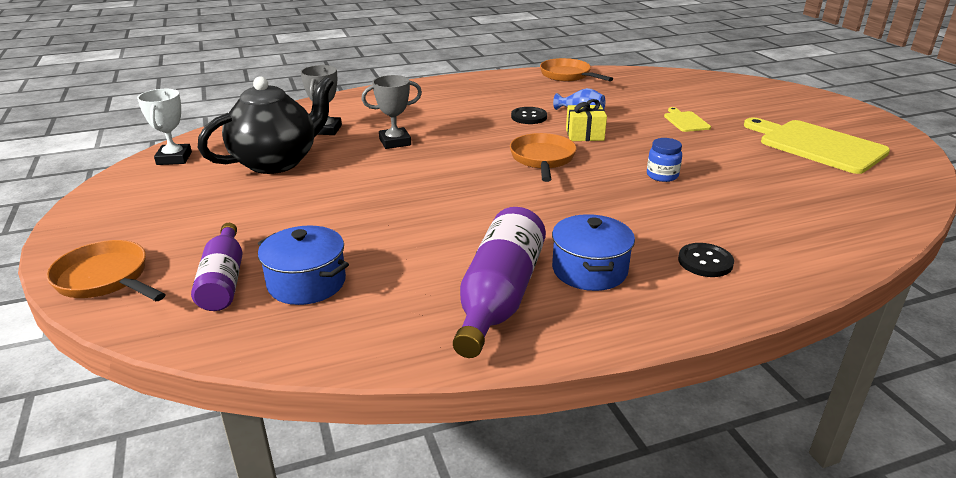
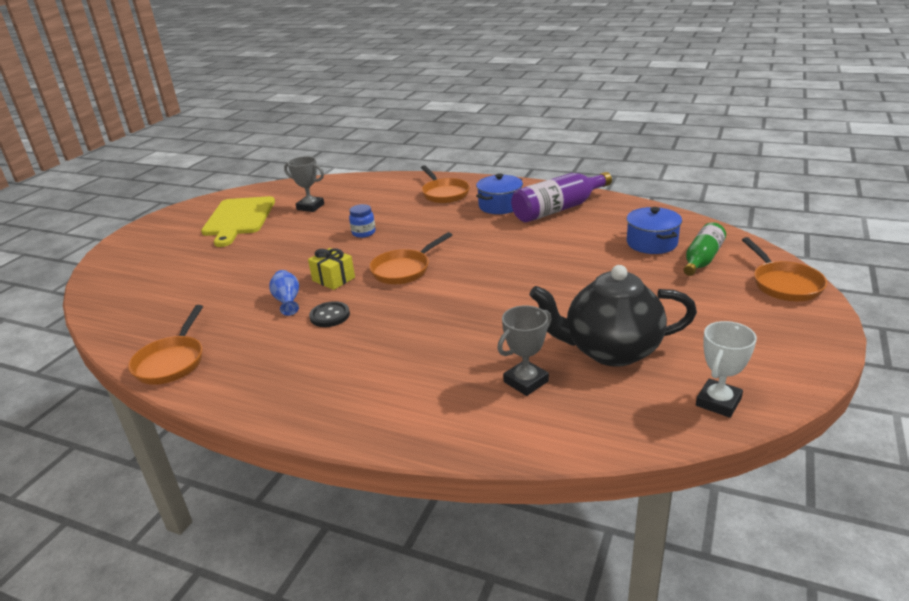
camera: 135 degrees left, 0 degrees up
purple bottle [191,223,242,311] -> green bottle [684,222,726,276]
grey trophy [361,75,422,149] -> grey trophy moved to [284,156,324,212]
yellow cutting board [664,107,711,132] -> none
black button [678,243,734,277] -> orange pan [421,165,470,203]

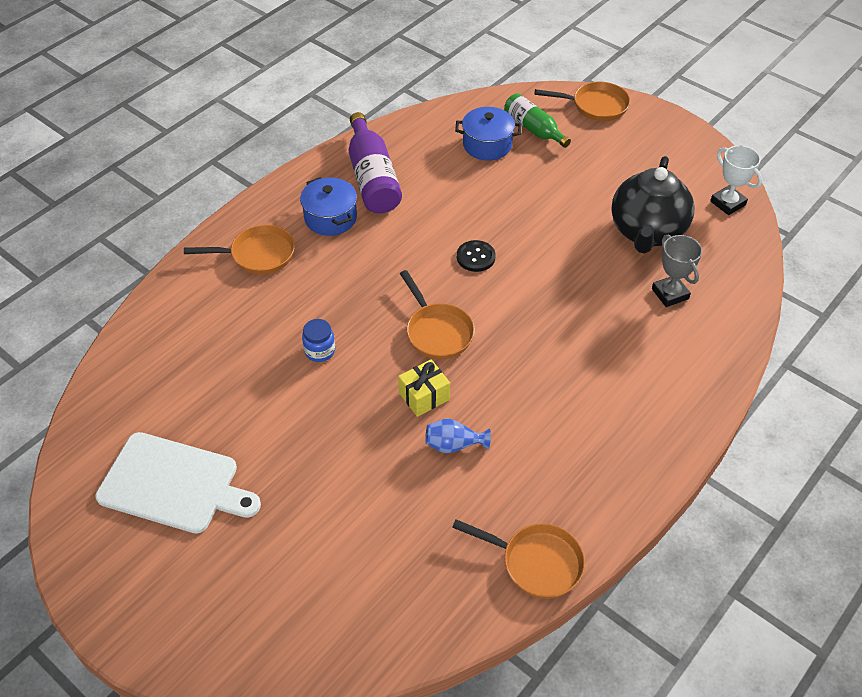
camera: 75 degrees left, 20 degrees up
yellow cutting board [201,196,275,247] -> white cutting board [95,432,261,534]
grey trophy [284,156,324,212] -> none
black button [309,301,350,327] -> black button moved to [457,240,496,272]

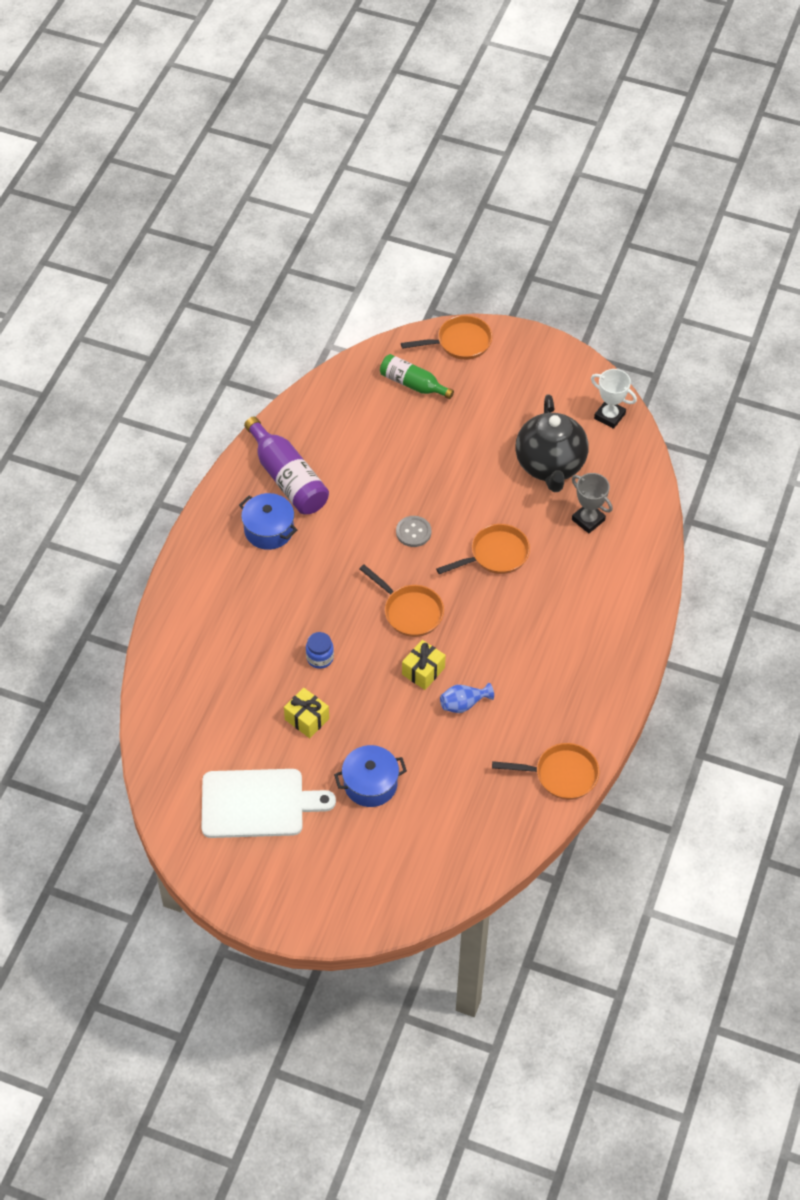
camera: 20 degrees left, 5 degrees up
orange pan [184,225,295,275] -> orange pan moved to [436,524,530,574]
blue pot [455,107,521,160] -> blue pot moved to [334,745,407,807]
black button [457,240,496,272] -> grey button [396,516,431,547]
none -> yellow gift [284,688,329,738]

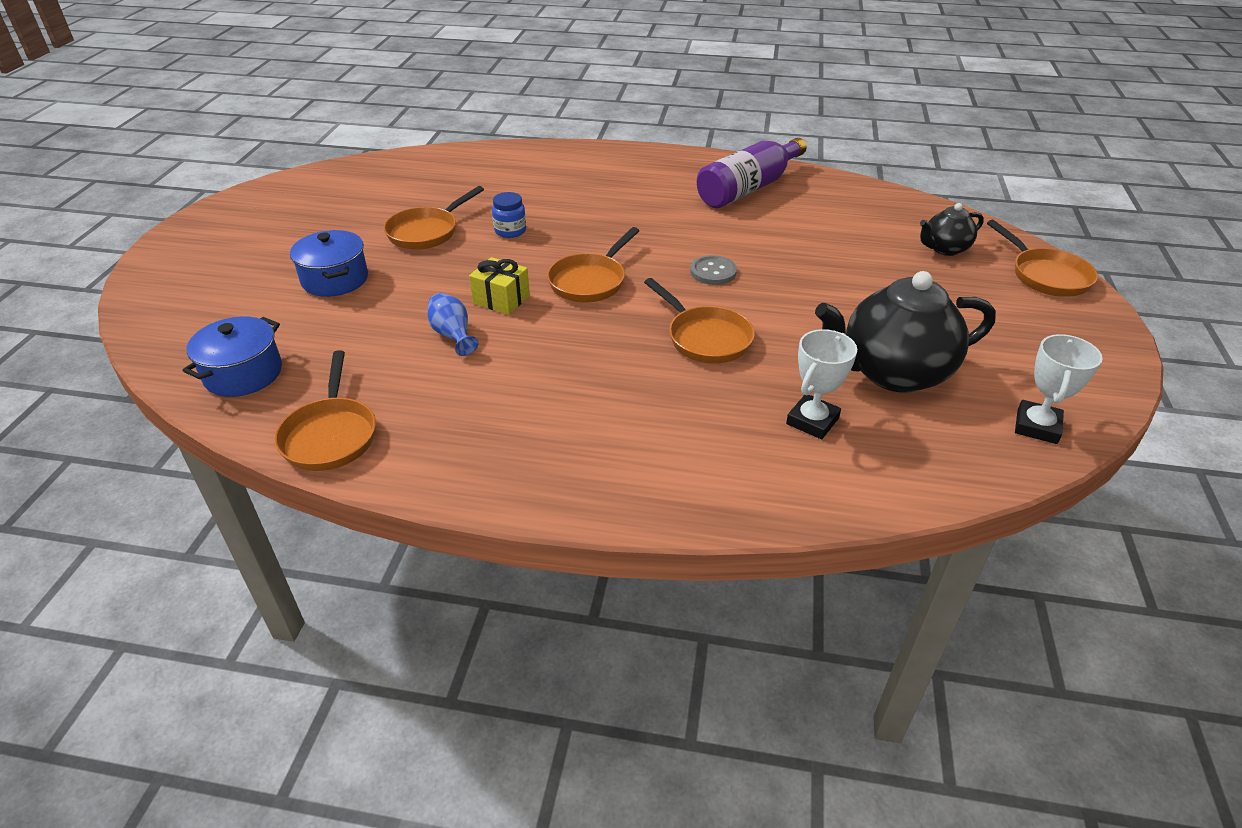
camera: 80 degrees right, 15 degrees down
white cutting board [201,769,336,838] -> none
blue pot [239,493,297,550] -> blue pot moved to [182,316,282,397]
yellow gift [284,688,329,738] -> orange pan [384,186,484,250]
green bottle [380,354,454,399] -> black teapot [920,203,984,256]
grey trophy [572,473,613,533] -> white trophy [786,329,857,439]

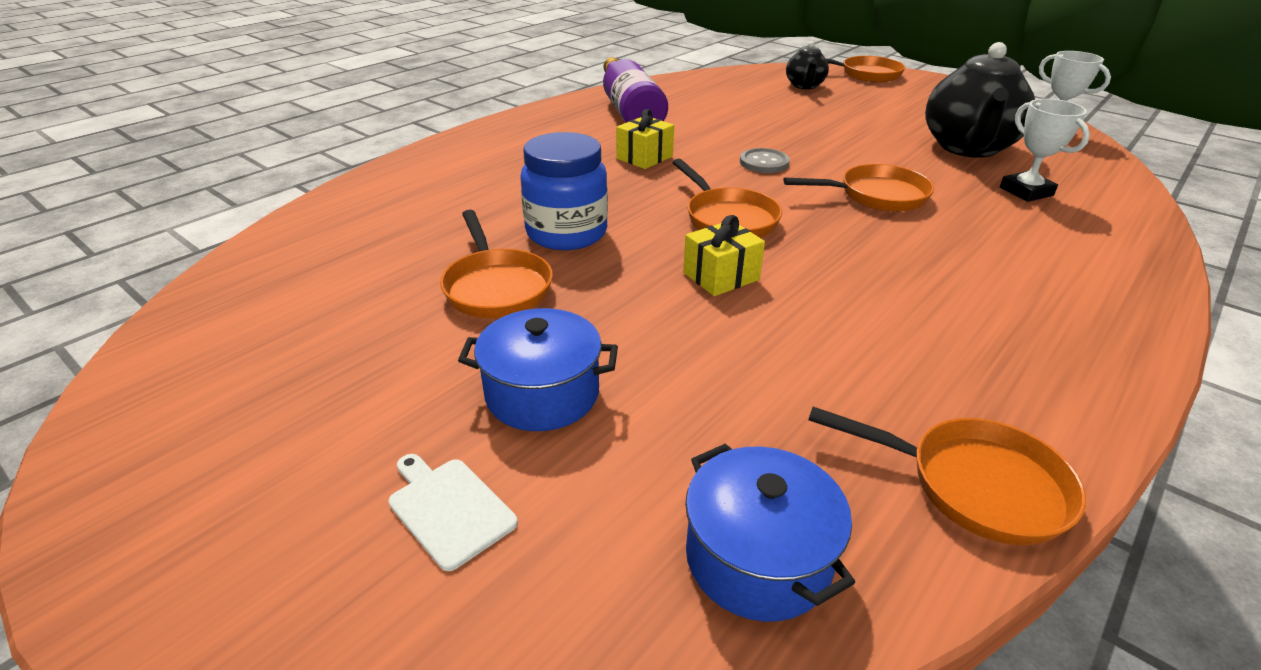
camera: 60 degrees left, 5 degrees down
blue vase [427,293,479,356] -> none
blue jar [492,192,526,238] -> blue jar [520,132,608,250], size x1.87
none -> white cutting board [388,454,518,571]
none -> yellow gift [616,109,674,169]

